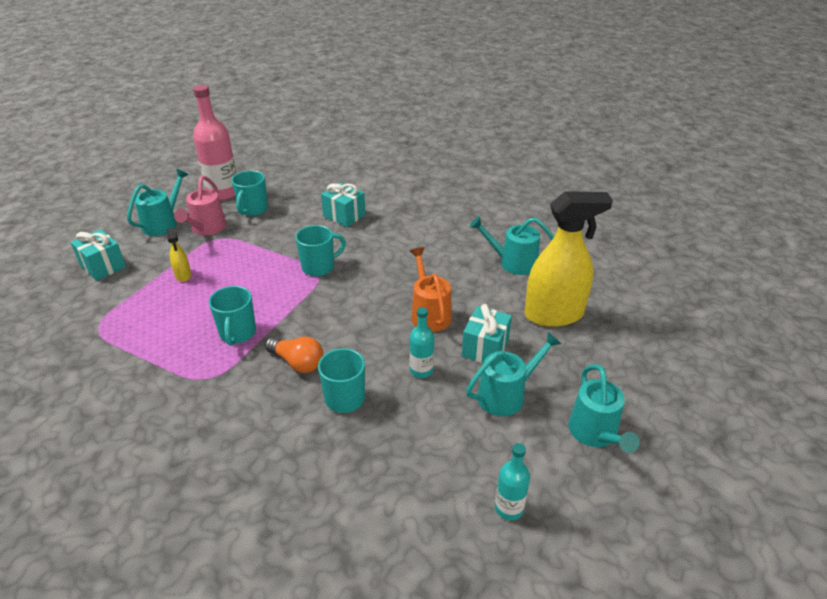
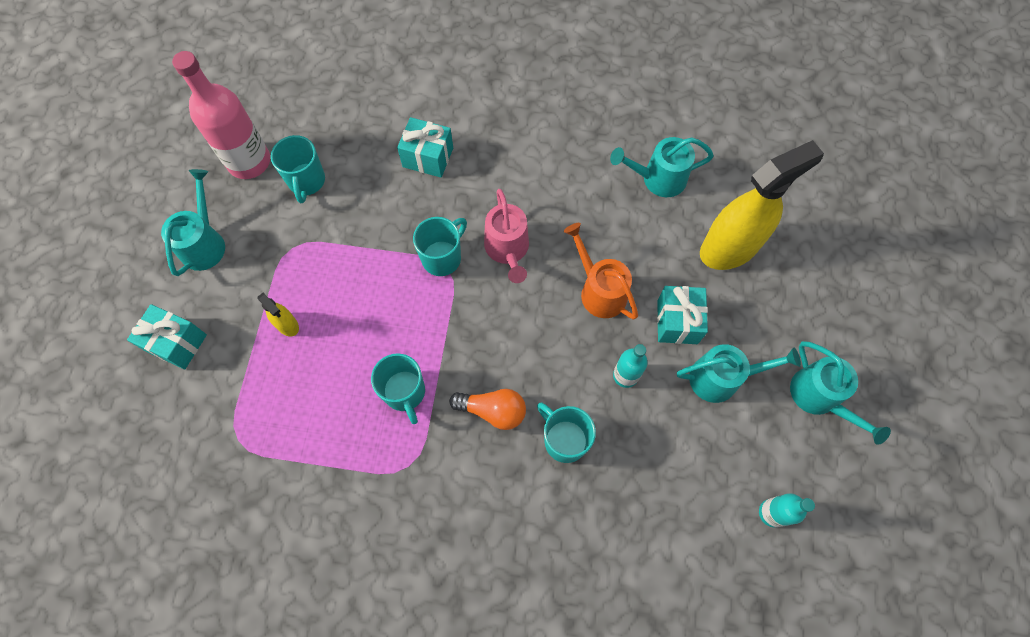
camera: 20 degrees left, 30 degrees up
pink watering can [174,176,226,235] -> pink watering can moved to [484,189,529,283]
turquoise watering can [466,332,561,416] -> turquoise watering can turned 45 degrees clockwise [677,344,801,403]

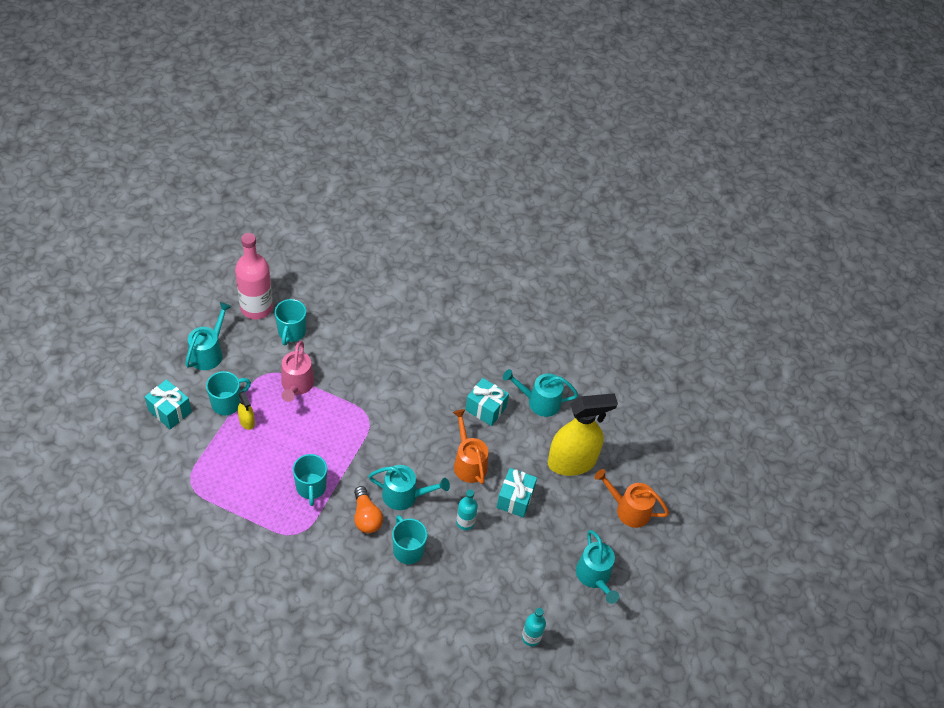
camera: 10 degrees right, 15 degrees down
turquoise gift [397,117,453,178] -> turquoise gift moved to [465,378,509,426]
turquoise mug [413,217,467,276] -> turquoise mug moved to [206,371,251,415]
orange light bulb [449,389,526,430] -> orange light bulb turned 45 degrees clockwise [354,486,383,533]
pink watering can [484,189,529,283] -> pink watering can moved to [281,341,314,402]
turquoise watering can [677,344,801,403] -> turquoise watering can moved to [368,465,450,510]
none -> orange watering can [594,469,669,528]

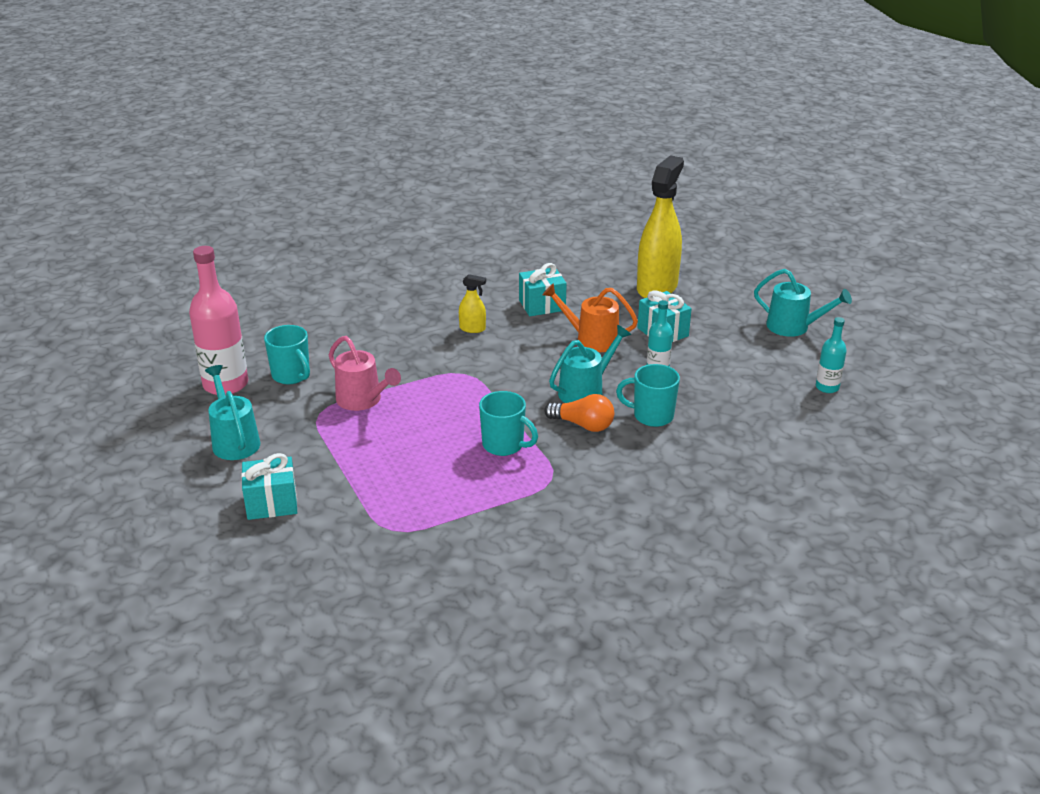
camera: 45 degrees left, 20 degrees down
turquoise mug [206,371,251,415] -> none
yellow spray bottle [238,391,255,430] -> yellow spray bottle moved to [459,274,486,333]
turquoise watering can [503,369,578,417] -> none
orange watering can [594,469,669,528] -> none

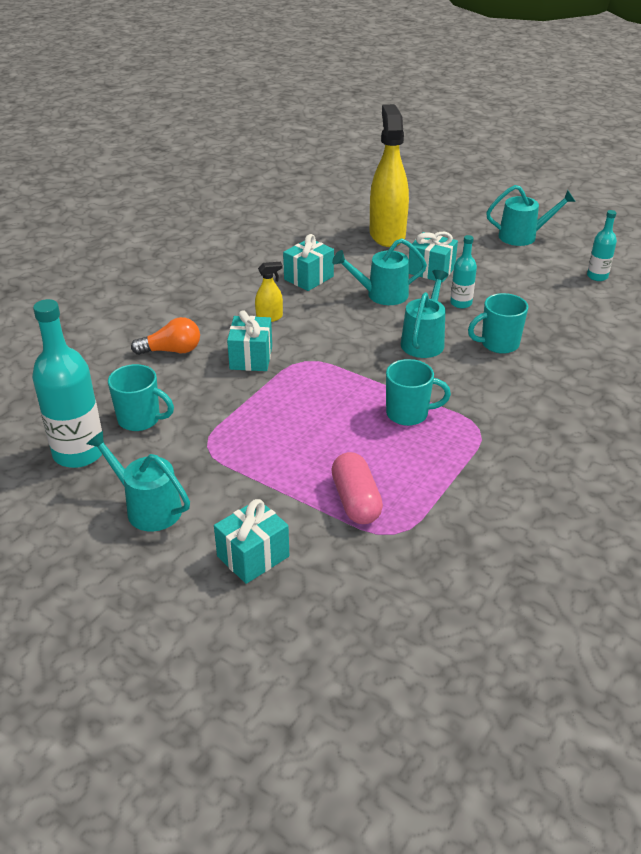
camera: 30 degrees left, 5 degrees up
pink bottle [189,246,248,395] -> turquoise bottle [32,299,104,468]
pink watering can [329,336,401,411] -> none
orange watering can [543,283,638,352] -> turquoise watering can [332,238,427,305]
orange light bulb [544,394,614,432] -> orange light bulb moved to [131,317,200,355]
none -> turquoise gift [227,310,272,371]
none -> pink capsule [331,452,383,524]

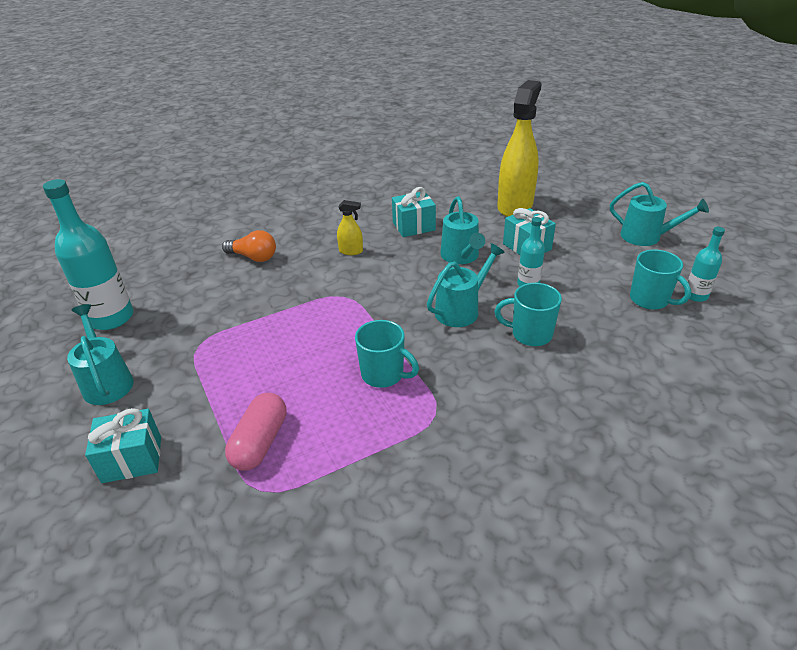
camera: 30 degrees right, 0 degrees up
turquoise mug [108,364,174,431] -> turquoise mug moved to [630,250,691,310]
turquoise gift [227,310,272,371] -> none
turquoise watering can [332,238,427,305] -> turquoise watering can turned 120 degrees counterclockwise [440,196,485,264]

